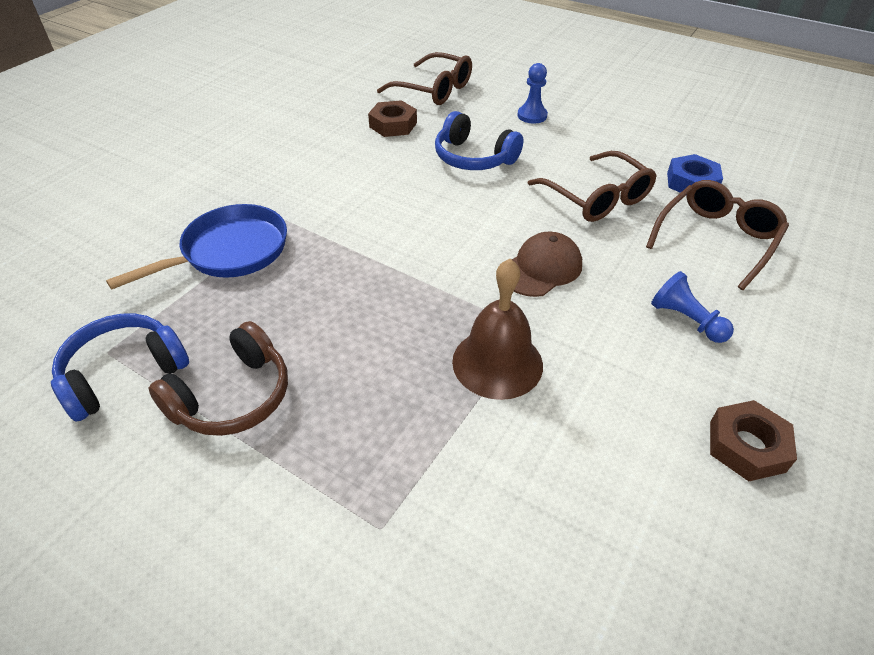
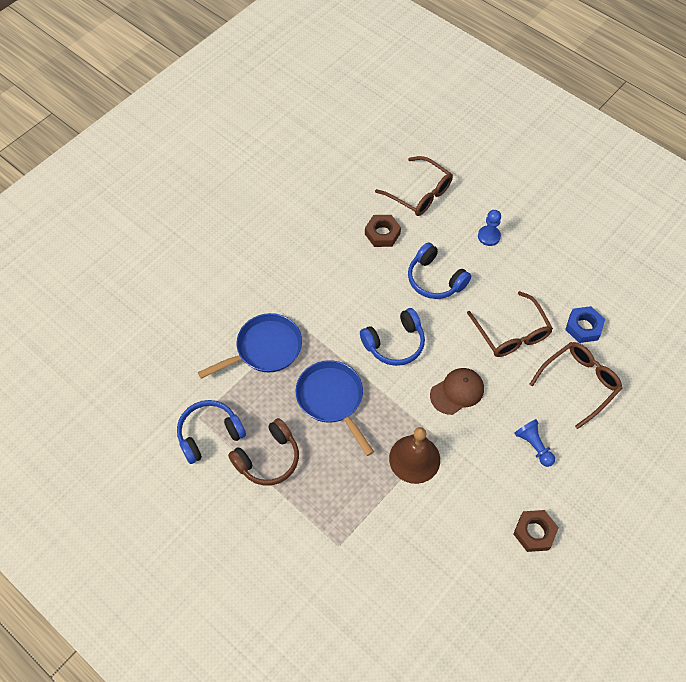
camera: 10 degrees right, 15 degrees up
none -> blue pan [296,360,374,456]
none -> blue headphones [360,308,425,366]

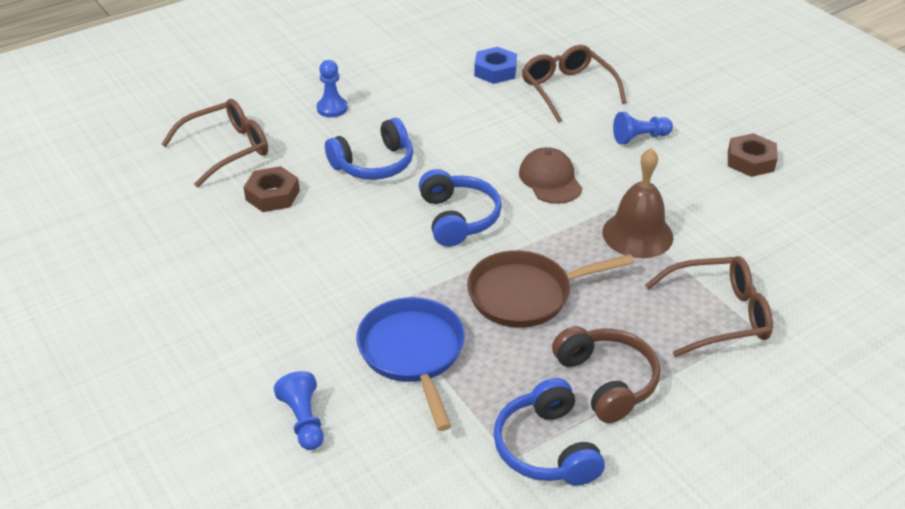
camera: 75 degrees left, 20 degrees down
blue pan [296,360,374,456] -> brown pan [467,250,634,328]
brown glasses [467,291,553,357] -> brown glasses moved to [645,256,773,357]
none -> blue pawn [274,371,324,450]

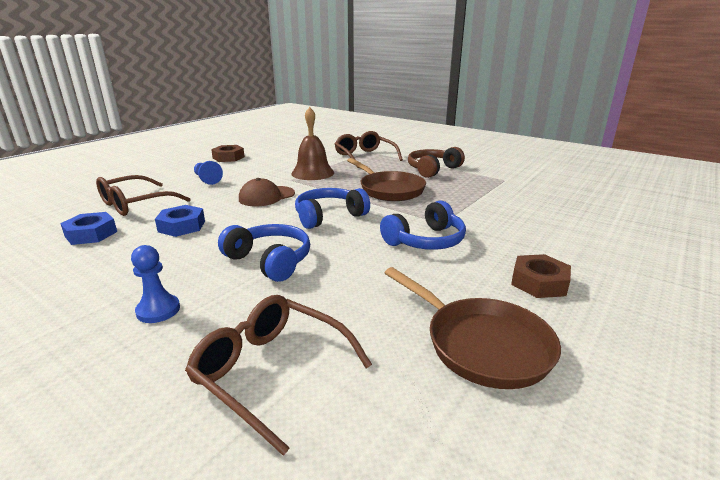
camera: 110 degrees left, 15 degrees down
brown nut [244,166,300,212] -> brown nut moved to [511,254,571,298]
blue pawn [274,371,324,450] -> none
blue pan [356,297,465,431] -> none
blue headphones [493,378,605,486] -> blue headphones moved to [380,200,466,250]
none -> blue nut [155,205,205,237]
none -> brown pan [385,267,561,389]

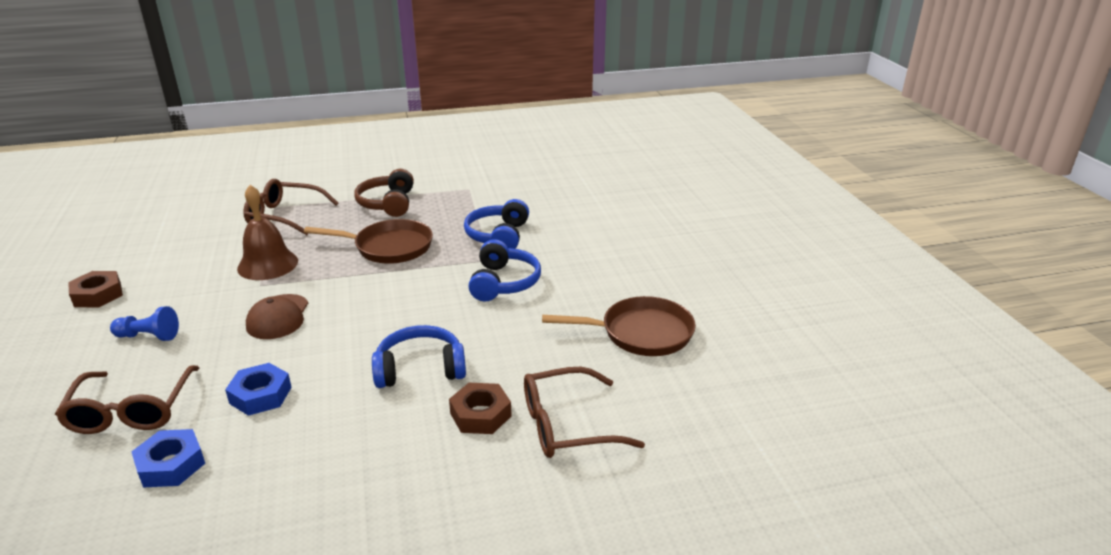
camera: 50 degrees left, 5 degrees up
blue pawn [131,245,180,323] -> none
blue headphones [295,188,370,229] -> blue headphones moved to [464,199,529,249]
brown nut [511,254,571,298] -> brown nut moved to [449,383,512,434]

